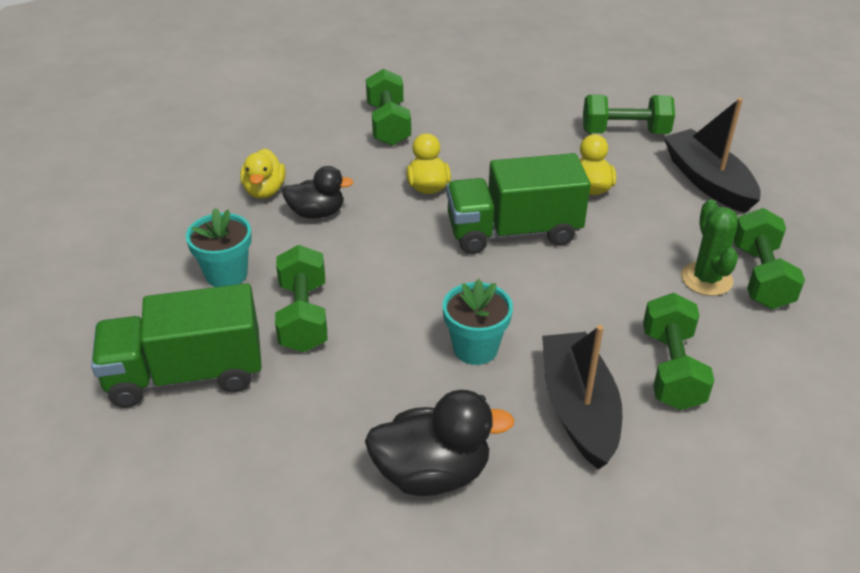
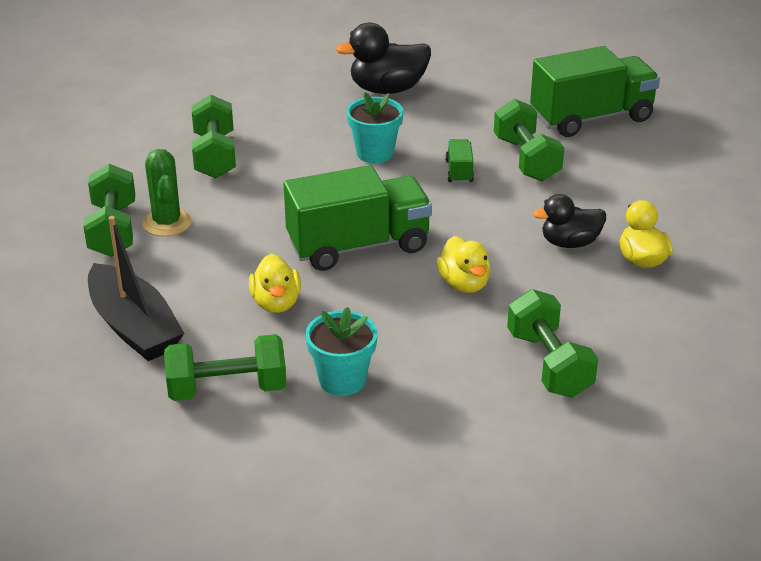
camera: 170 degrees right, 5 degrees down
turquoise flower pot [186,208,252,287] -> turquoise flower pot moved to [305,307,378,396]
black boat [542,325,622,469] -> none
none -> green truck [445,139,474,183]

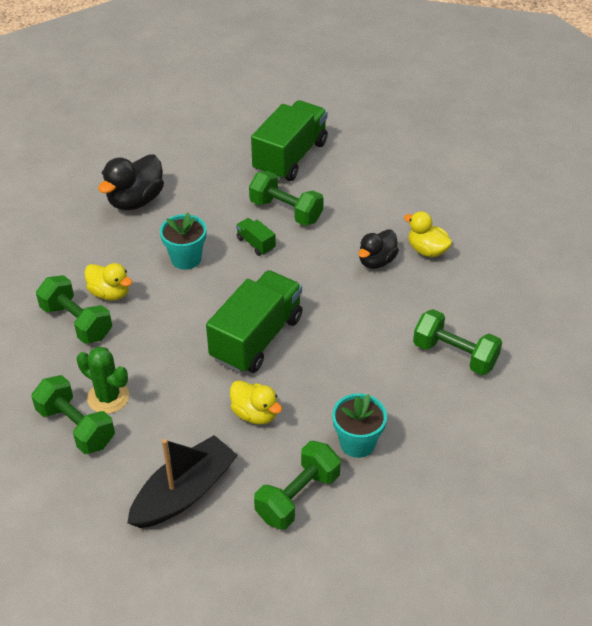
camera: 40 degrees left, 10 degrees up
black boat [88,216,184,361] -> black boat turned 60 degrees counterclockwise [127,435,238,528]
yellow duck [437,236,490,293] -> yellow duck moved to [84,263,132,301]

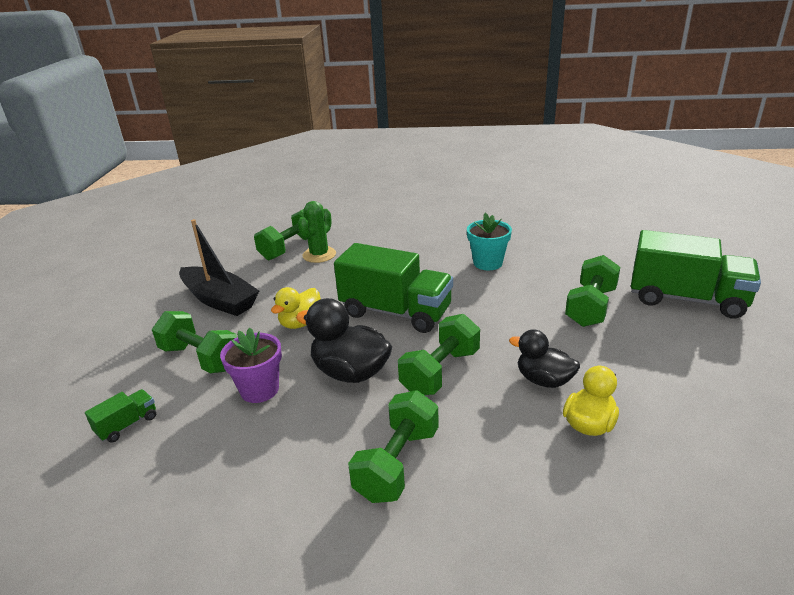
camera: 85 degrees right, 15 degrees down
green dumbbell [36,275,112,344] -> green dumbbell moved to [398,314,480,395]
yellow duck [84,263,132,301] -> none
black duck [98,155,164,210] -> black duck moved to [296,298,392,383]
green truck [236,218,276,256] -> green truck moved to [85,389,156,443]
turquoise flower pot [332,393,387,458] -> purple flower pot [220,328,282,403]

